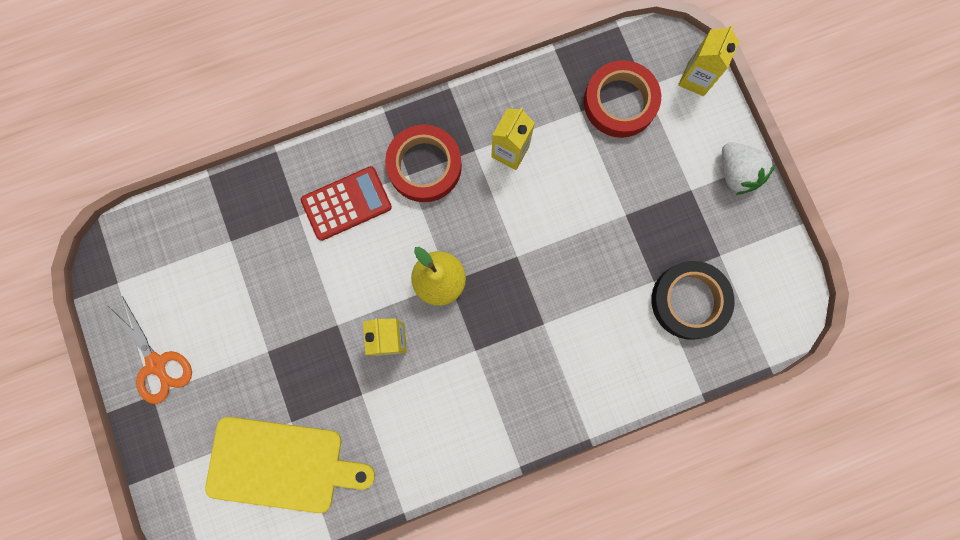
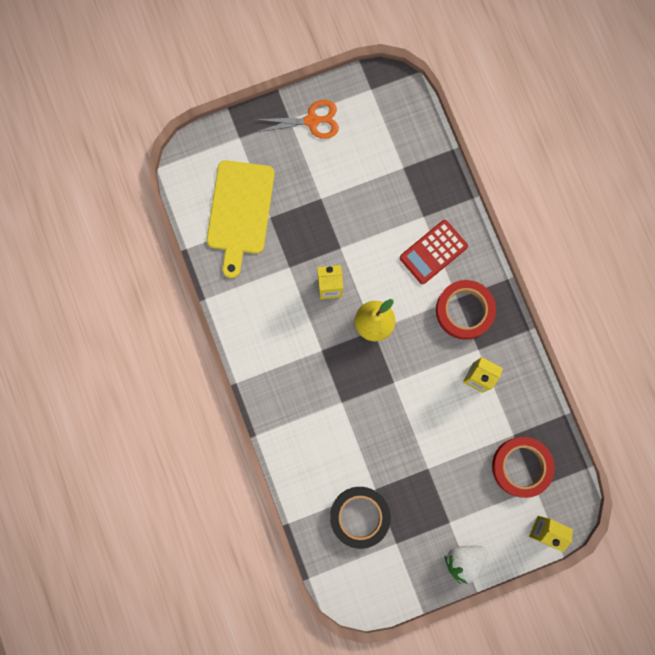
camera: 90 degrees right, 0 degrees up
orange scissors [108,296,192,404] -> orange scissors turned 150 degrees counterclockwise [255,100,339,139]
red calculator [301,166,392,241] -> red calculator turned 75 degrees clockwise [400,220,468,284]

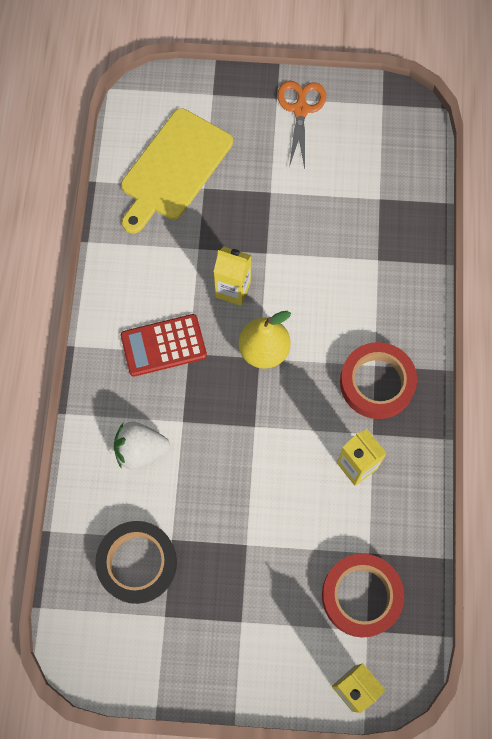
camera: 25 degrees right, 10 degrees down
orange scissors [255,100,339,139] -> orange scissors turned 105 degrees counterclockwise [277,81,326,169]
red calculator [400,220,468,284] -> red calculator moved to [121,314,207,377]
white strawberry [445,546,488,584] -> white strawberry moved to [114,422,170,469]

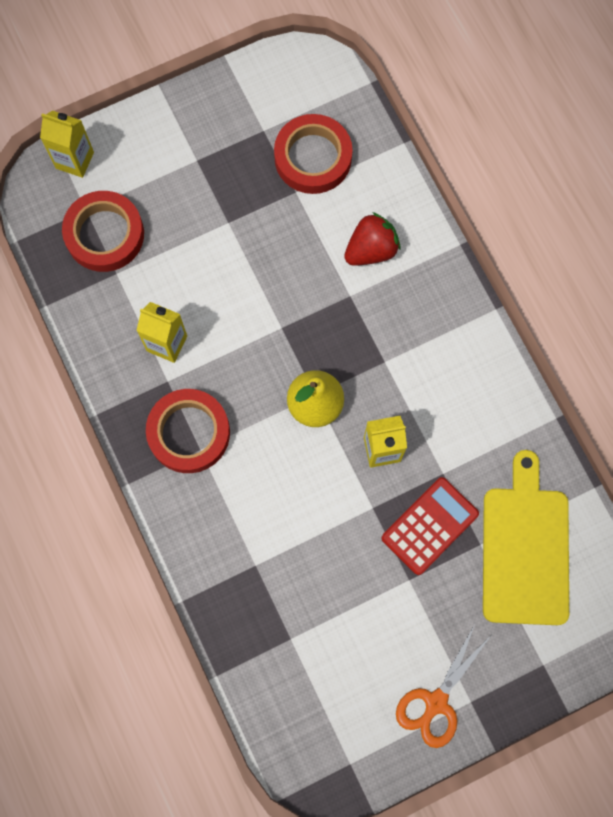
camera: 150 degrees right, 5 degrees up
black tape [95,521,177,604] -> red tape [274,114,353,194]
white strawberry [114,422,170,469] -> red strawberry [344,212,401,266]
red calculator [121,314,207,377] -> red calculator moved to [381,477,479,575]
orange scissors [277,81,326,169] -> orange scissors turned 60 degrees clockwise [396,624,491,748]

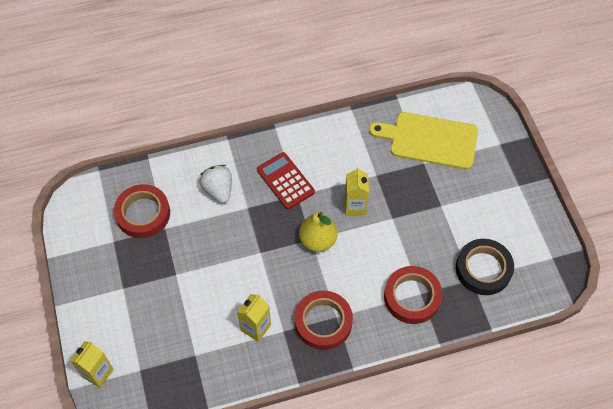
camera: 80 degrees left, 15 degrees down
red tape [62,191,144,272] -> red tape moved to [384,266,442,324]
red strawberry [344,212,401,266] -> white strawberry [200,165,232,203]
red calculator [381,477,479,575] -> red calculator moved to [257,152,315,209]
orange scissors [396,624,491,748] -> none
none -> black tape [456,239,514,295]

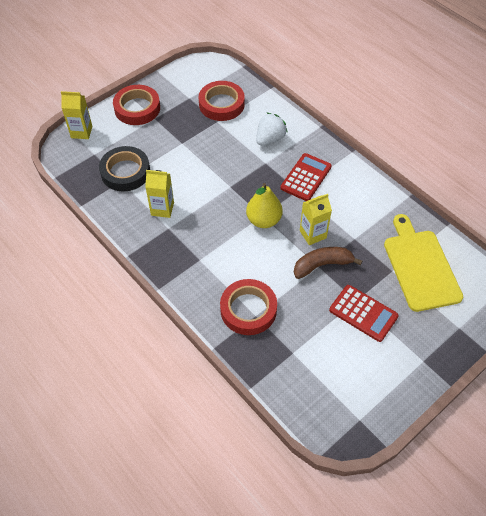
camera: 65 degrees right, 5 degrees down
red tape [295,291,353,350] -> red tape moved to [113,85,160,125]
black tape [456,239,514,295] -> black tape moved to [99,146,150,192]
none -> brown banana [294,247,362,279]
none -> red calculator [329,285,399,342]

